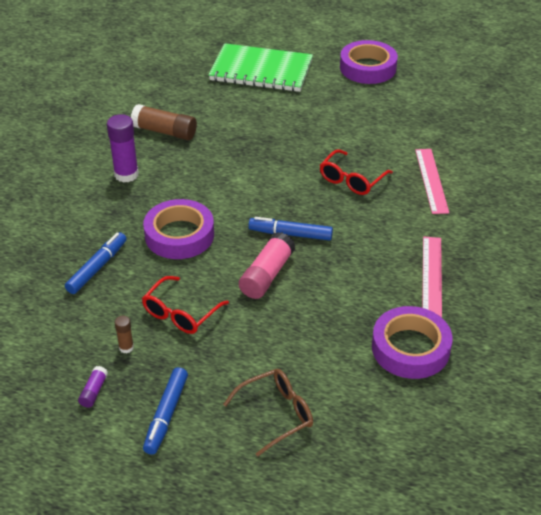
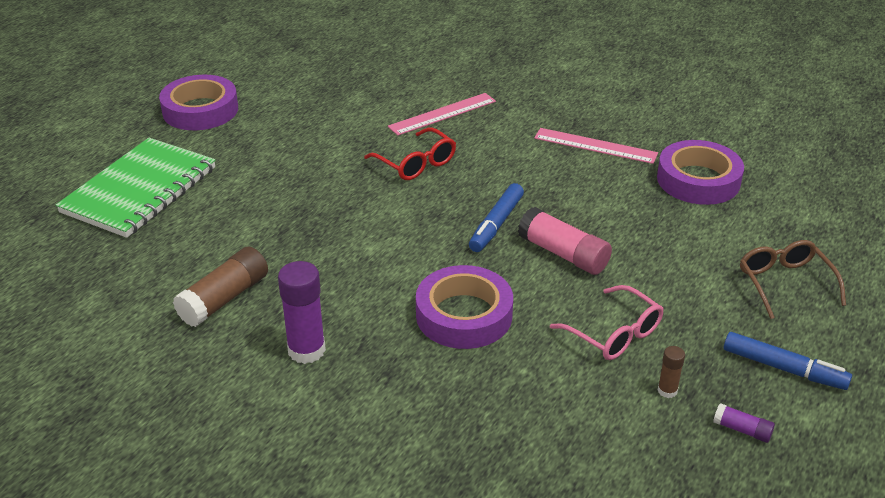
camera: 75 degrees left, 5 degrees down
blue marker [65,232,127,294] -> none
red glasses [142,276,229,334] -> pink glasses [550,285,664,360]
pink ruler [415,149,449,214] -> pink ruler turned 45 degrees counterclockwise [388,93,496,135]

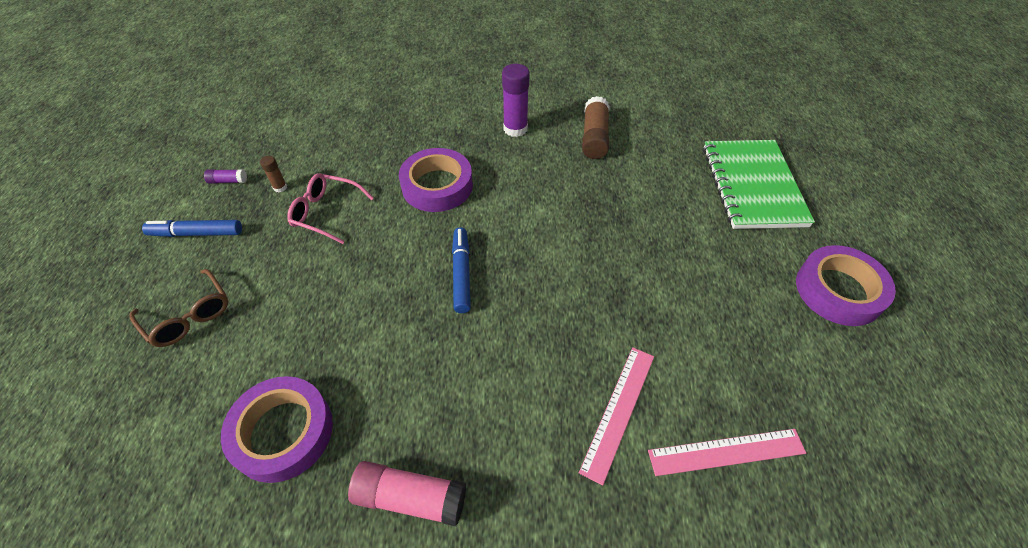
camera: 150 degrees right, 15 degrees up
red glasses [364,128,456,180] -> none
pink glue stick [518,207,612,275] -> pink glue stick moved to [348,461,466,526]
pink ruler [534,128,658,164] -> pink ruler moved to [648,429,806,476]

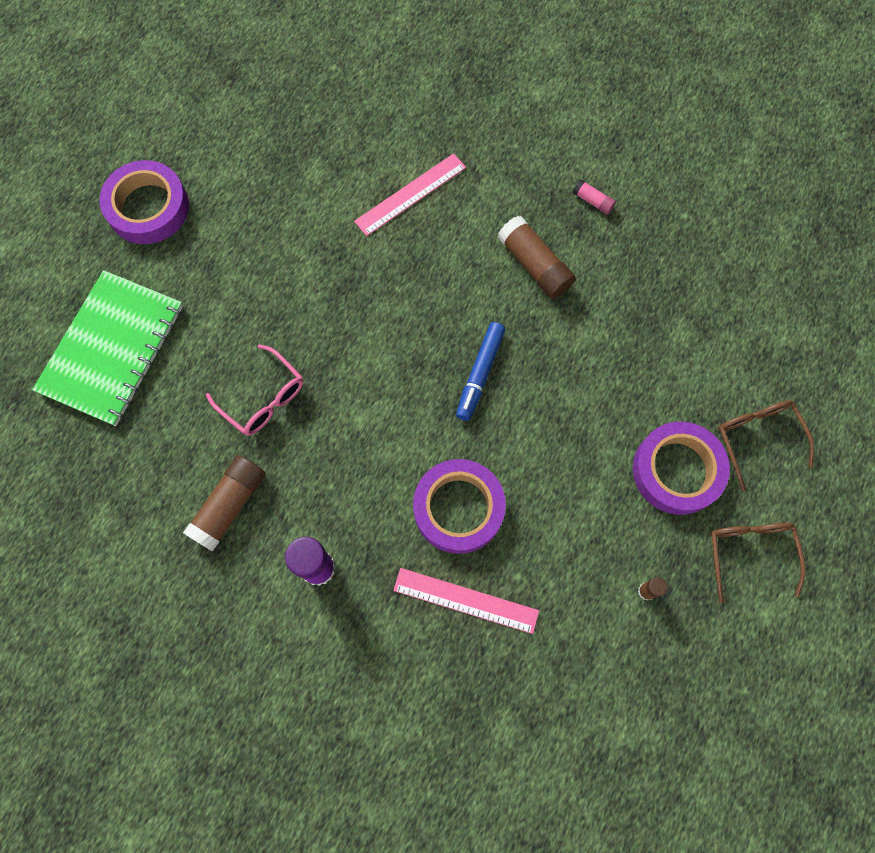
camera: 155 degrees left, 20 degrees up
blue marker [142,220,242,237] -> brown glasses [710,523,806,603]
purple glue stick [204,169,247,184] -> none
purple tape [221,376,333,483] -> purple tape moved to [633,422,730,515]
pink glasses [287,173,373,244] -> pink glasses moved to [206,344,303,435]
pink glue stick [348,461,466,526] -> pink glue stick [573,179,616,215], size x0.51
pink ruler [648,429,806,476] -> pink ruler moved to [393,568,539,634]
none -> brown glue stick [497,216,576,299]

